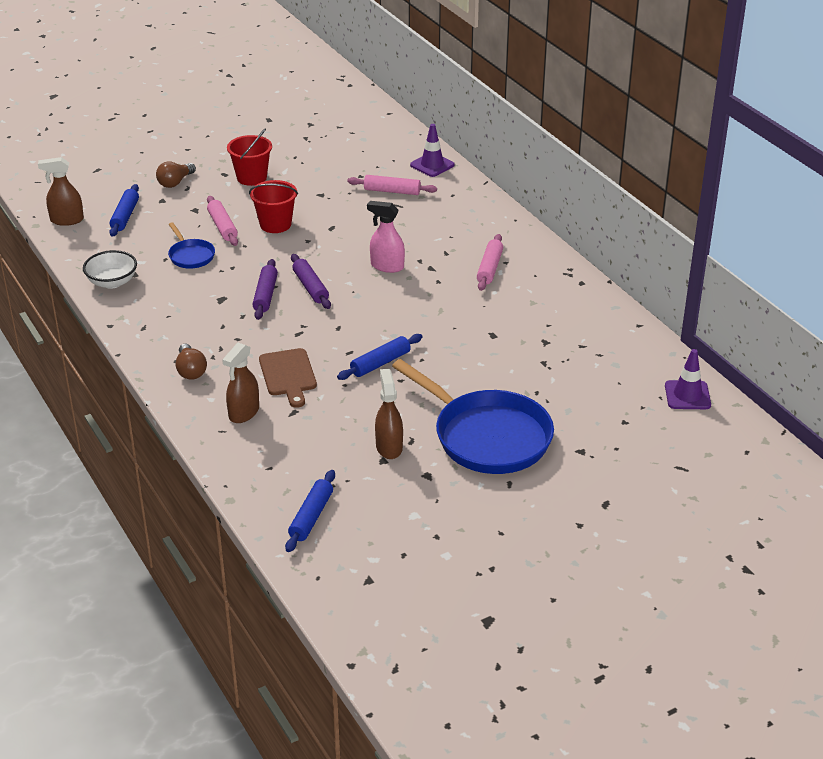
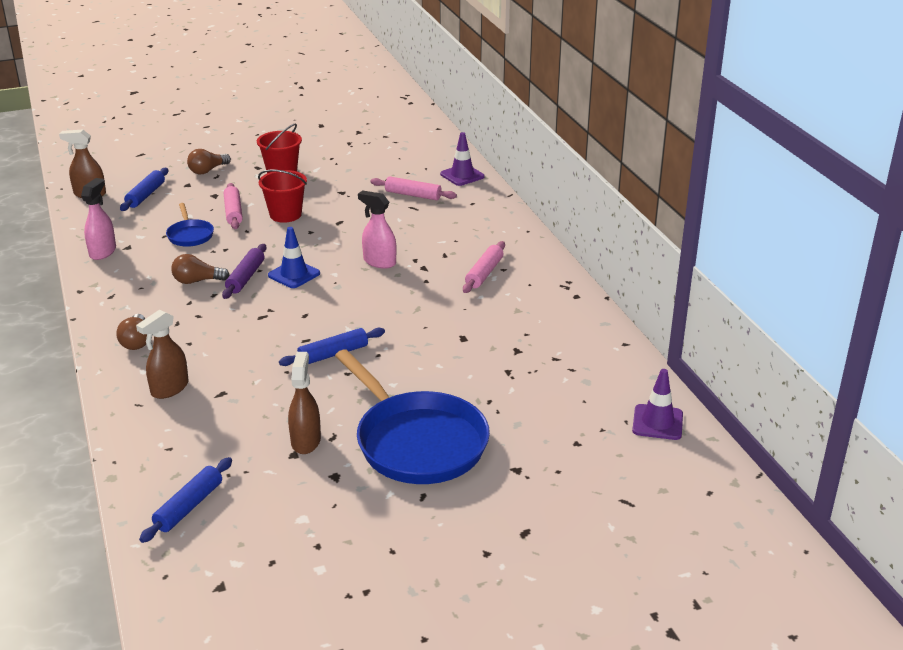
camera: 10 degrees right, 5 degrees down
white bowl [83,250,137,289] -> pink spray bottle [81,178,116,260]
brown cutting board [259,348,317,408] -> none
purple rolling pin [291,254,331,309] -> blue traffic cone [268,227,320,288]
none -> brown light bulb [171,254,230,284]

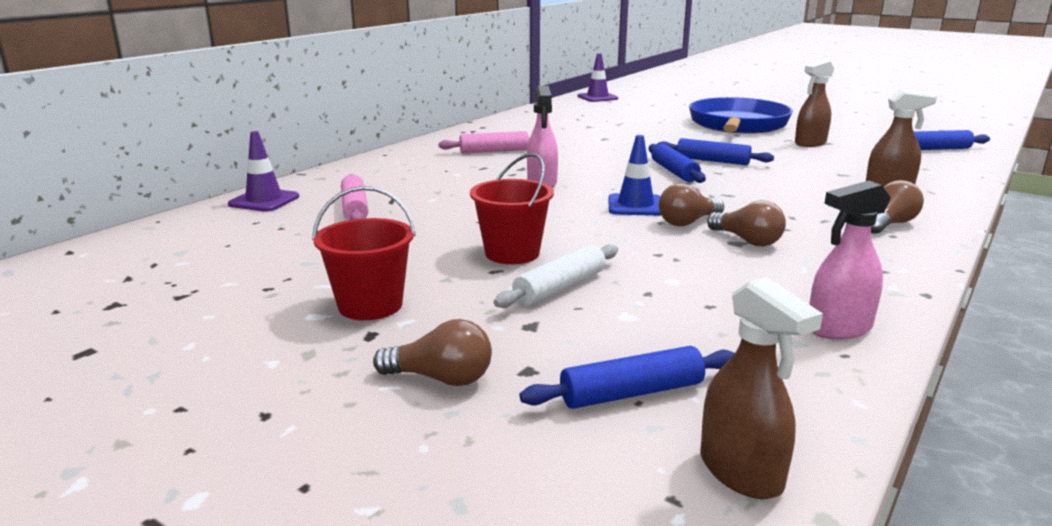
camera: 125 degrees left, 10 degrees down
blue pan [166,203,214,247] -> none
purple rolling pin [222,244,266,299] -> brown light bulb [659,183,724,226]
pink rolling pin [224,183,243,229] -> white rolling pin [494,244,618,308]
none -> blue rolling pin [649,143,706,183]

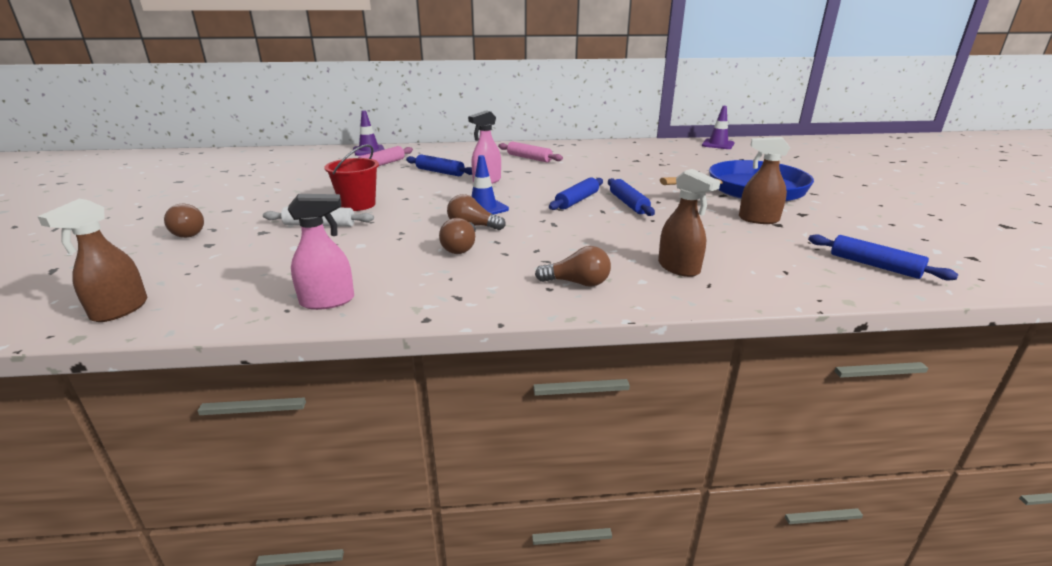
camera: 50 degrees right, 5 degrees up
red bucket [312,186,416,320] -> none
blue rolling pin [520,346,735,409] -> blue rolling pin moved to [406,155,472,176]
pink spray bottle [809,181,891,340] -> pink spray bottle turned 135 degrees clockwise [288,194,354,310]

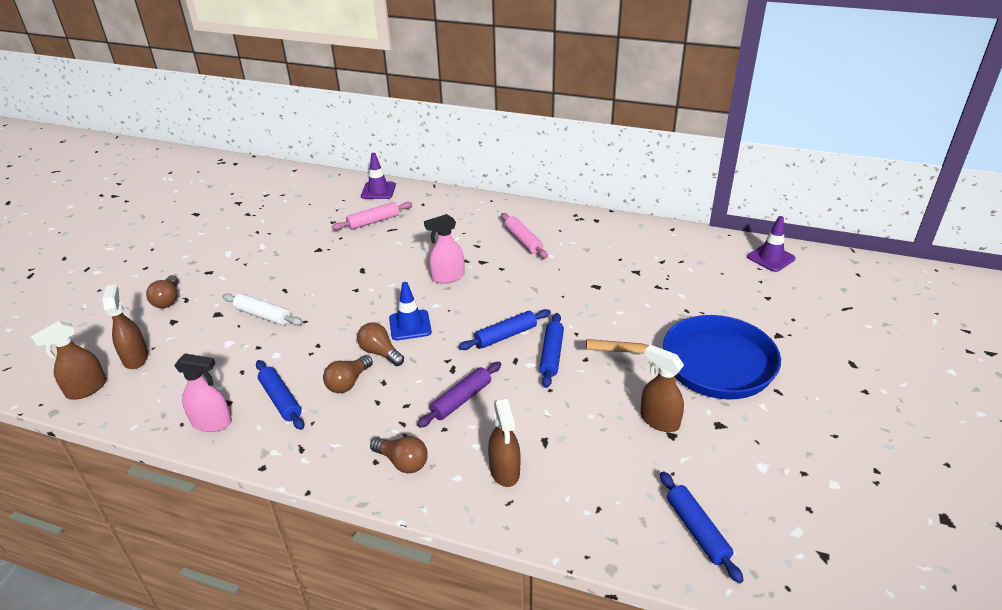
camera: 25 degrees right, 10 degrees up
red bucket [324,144,379,211] -> none
blue rolling pin [406,155,472,176] -> blue rolling pin moved to [256,360,304,430]
none -> brown spray bottle [102,284,148,369]
none -> purple rolling pin [417,362,501,428]

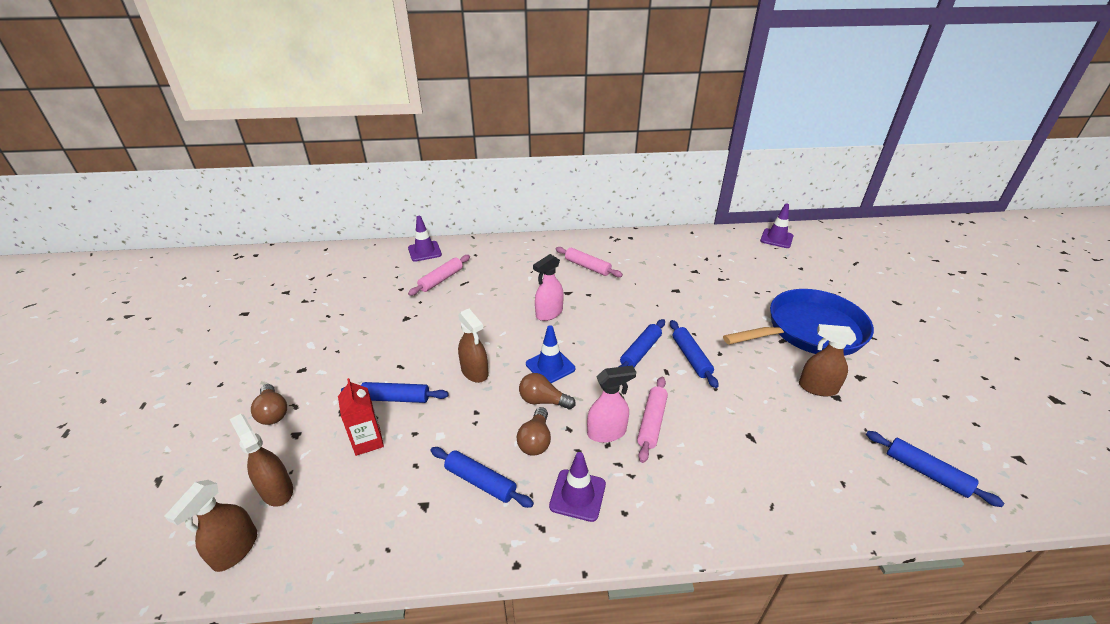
camera: 25 degrees left, 0 degrees up
pink spray bottle [174,353,232,432] -> pink spray bottle moved to [587,365,636,443]
white rolling pin [222,293,303,326] -> blue rolling pin [341,382,448,403]
brown light bulb [370,436,428,473] -> none
purple rolling pin [417,362,501,428] -> pink rolling pin [637,377,668,463]
brown spray bottle [488,398,520,487] -> brown spray bottle moved to [458,309,488,383]
none -> red carton [338,378,384,456]
none -> purple traffic cone [549,452,606,522]

